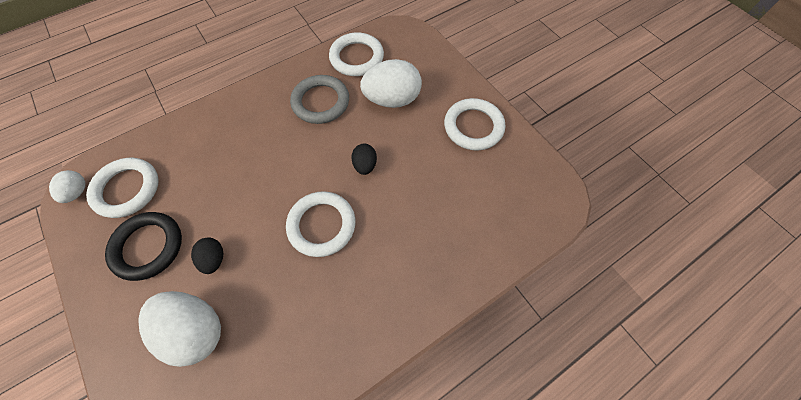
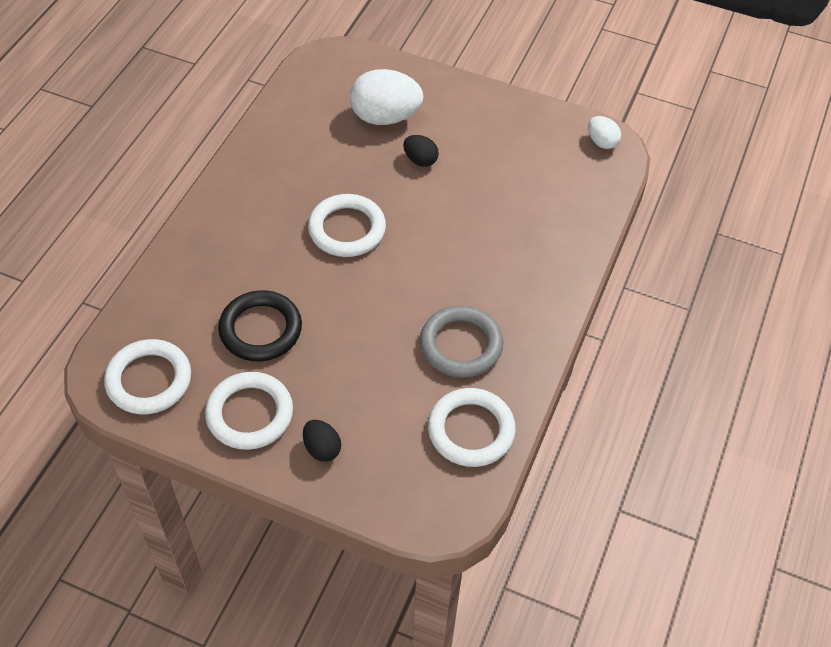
camera: 145 degrees right, 10 degrees down
white ring [86,158,159,218] -> white ring moved to [104,339,191,414]
black ring [105,212,182,281] -> black ring moved to [218,290,302,361]
black egg [351,144,377,175] -> black egg moved to [303,420,341,462]
white egg [360,59,422,108] -> none

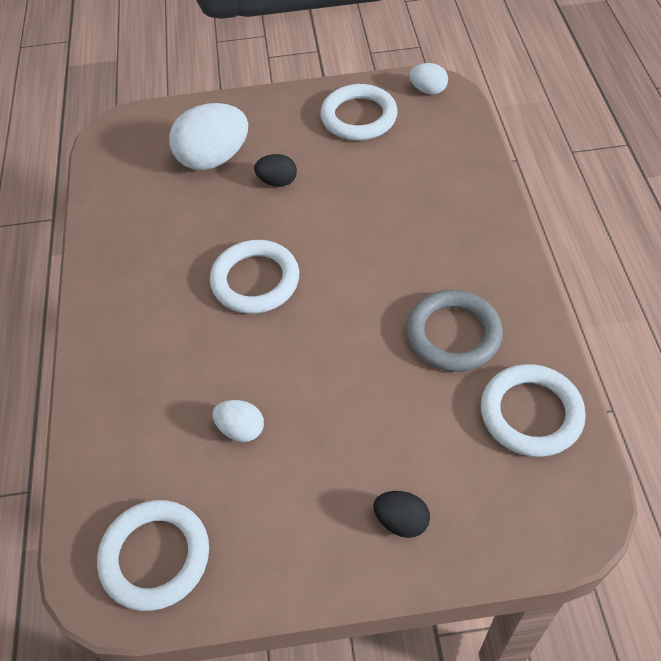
camera: 25 degrees left, 0 degrees up
white ring [205,372,293,450] -> white ring moved to [320,84,398,140]
black ring [218,290,302,361] -> white egg [212,400,264,442]

